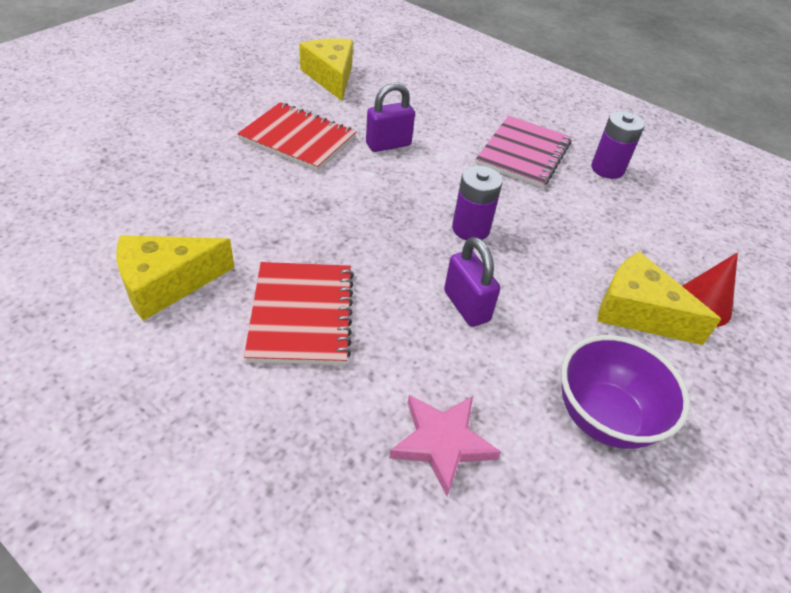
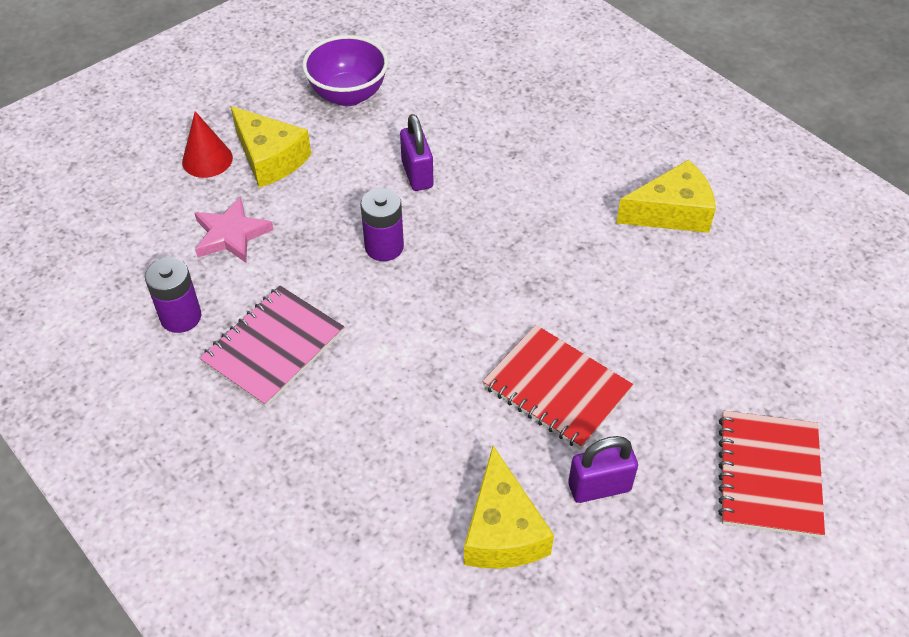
camera: 165 degrees left, 5 degrees up
red notebook [244,262,354,365] -> red notebook moved to [718,411,825,538]
purple padlock [366,82,415,152] -> purple padlock moved to [568,436,638,503]
pink star [389,395,501,496] -> pink star moved to [195,197,274,263]

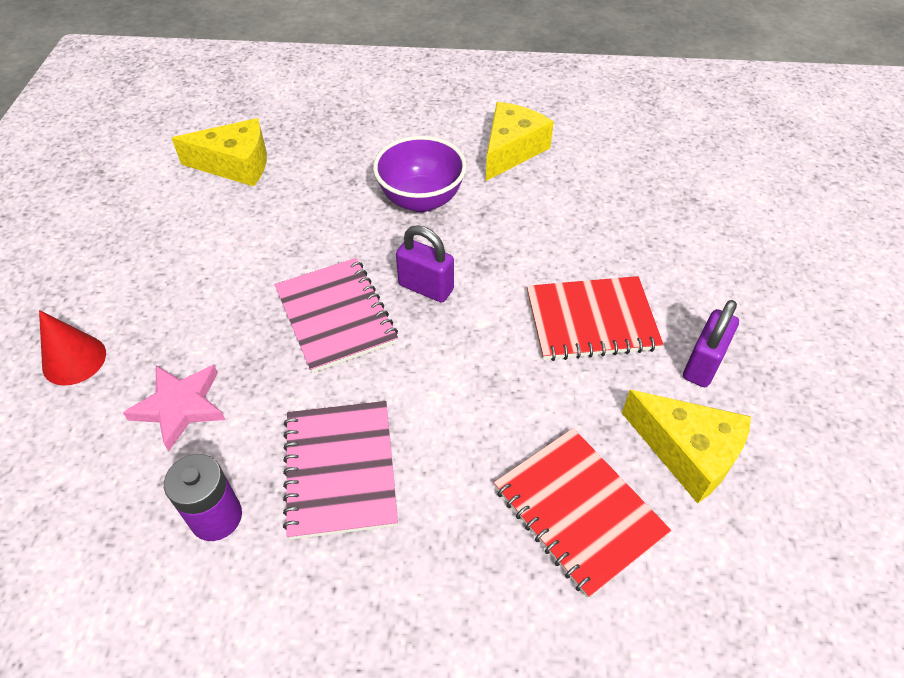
camera: 45 degrees left, 0 degrees up
yellow cheese [231,106,311,188] -> yellow cheese moved to [172,118,267,186]
purple bowl [302,35,388,106] -> purple bowl moved to [373,136,467,212]
purple battery [360,188,404,261] -> pink notebook [275,258,398,373]
purple padlock [400,114,433,191] -> purple padlock moved to [396,225,454,302]
red notebook [718,411,825,538] -> red notebook moved to [494,428,671,598]

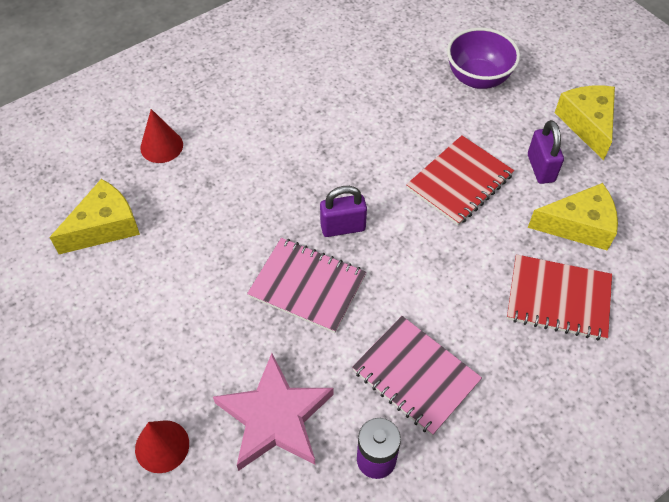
camera: 40 degrees left, 5 degrees up
pink star [123,365,225,451] -> pink star [213,353,334,471], size x1.51
purple bowl [373,136,467,212] -> purple bowl moved to [447,28,520,89]
yellow cheese [486,102,554,181] -> yellow cheese moved to [555,86,615,161]
none -> red cone [140,109,183,163]

